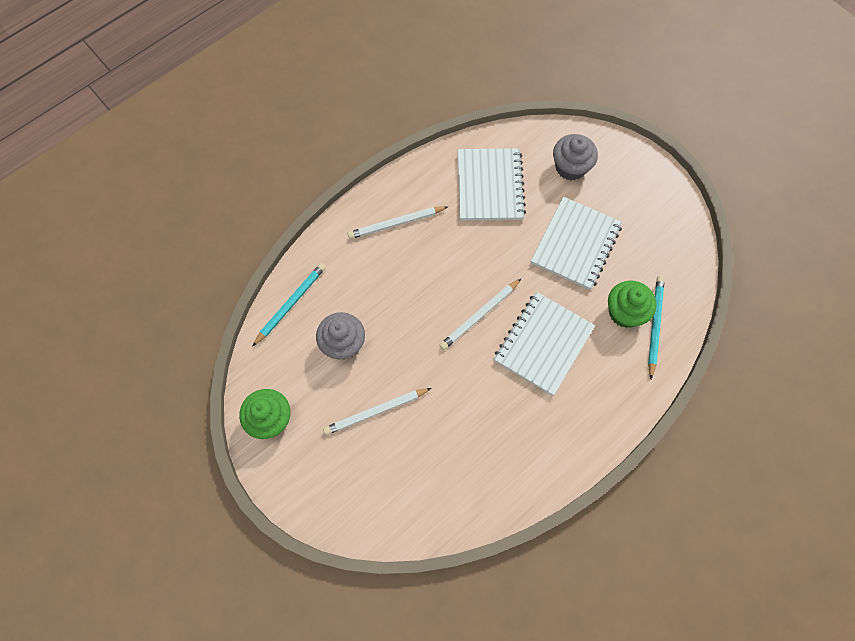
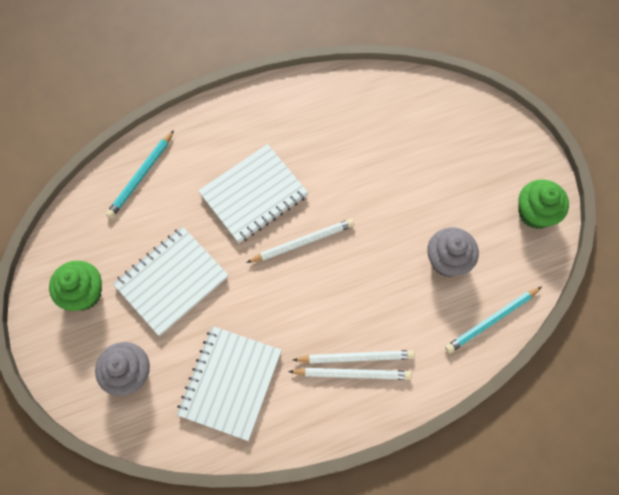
camera: 160 degrees left, 0 degrees up
white pencil [323,388,431,435] -> white pencil moved to [293,350,415,364]
green cupcake [608,281,657,328] -> green cupcake moved to [49,261,102,311]

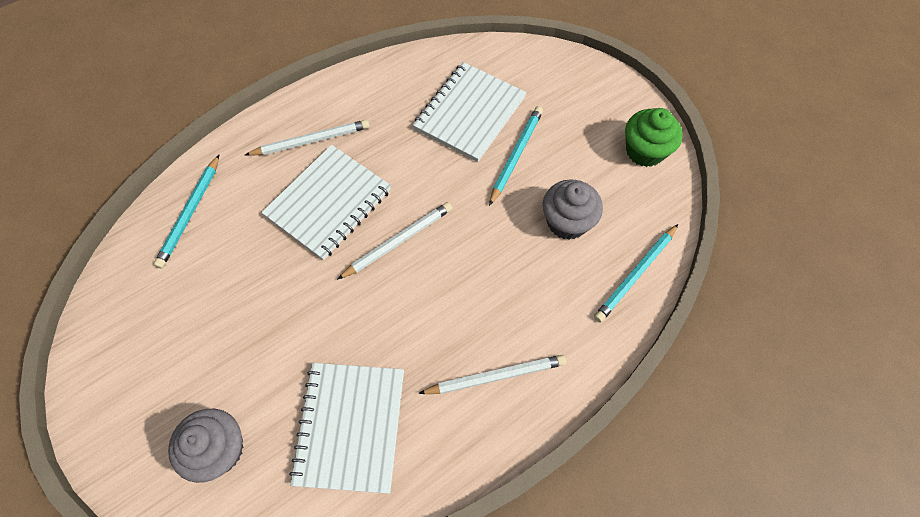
camera: 15 degrees left, 5 degrees down
green cupcake [49,261,102,311] -> none
white notebook [113,226,229,336] -> white notebook moved to [413,62,527,162]
white pencil [293,350,415,364] -> white pencil moved to [245,120,370,156]
none -> turquoise pencil [489,106,543,206]

